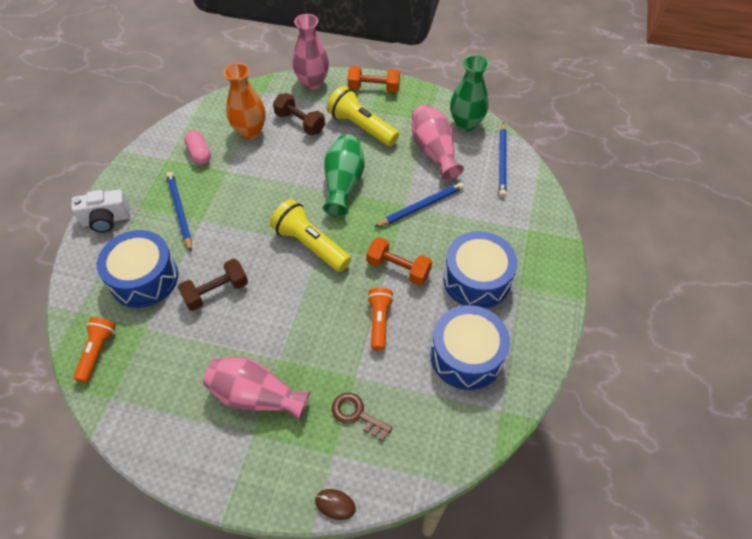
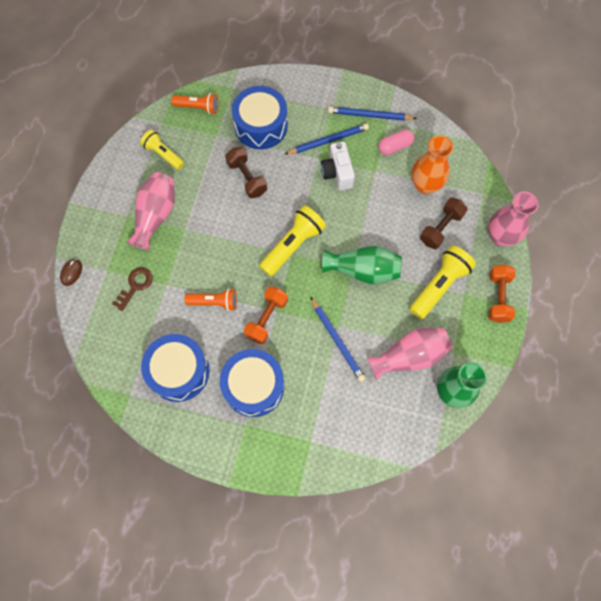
camera: 90 degrees right, 15 degrees up
white camera [71,189,130,233] -> white camera moved to [321,141,355,191]
blue pencil [499,122,507,197] -> blue pencil moved to [328,107,417,120]
none -> yellow flashlight [140,130,184,170]

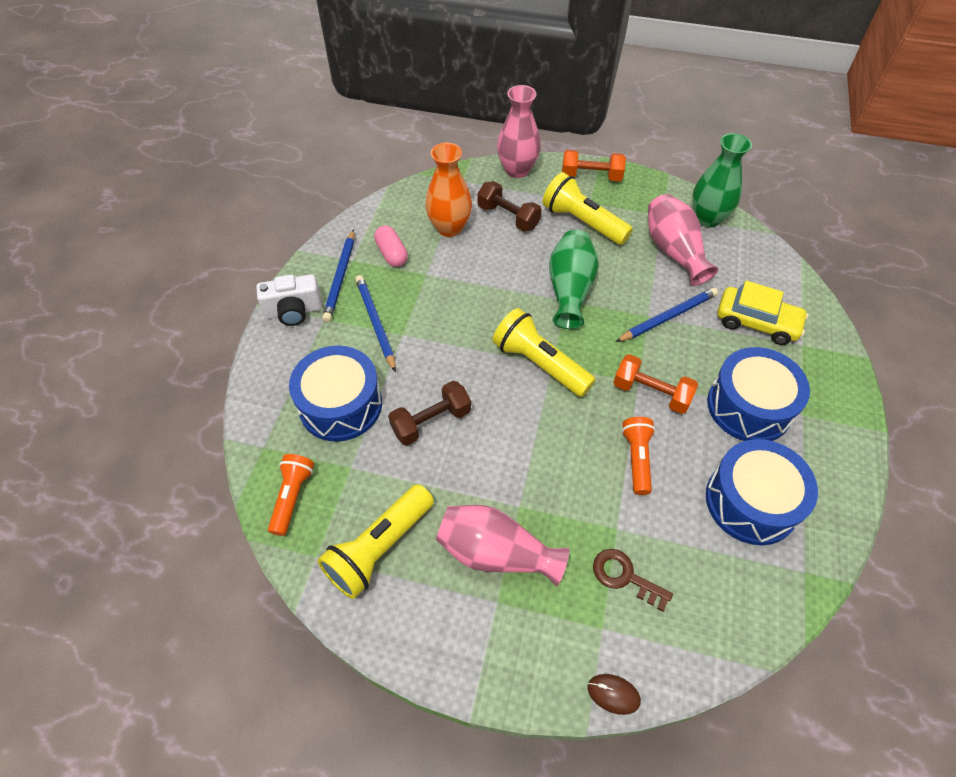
camera: 90 degrees left, 15 degrees down
yellow flashlight [140,130,184,170] -> yellow flashlight [317,484,434,599], size x1.54
white camera [321,141,355,191] -> white camera moved to [256,274,322,326]
none -> yellow car [718,281,809,345]

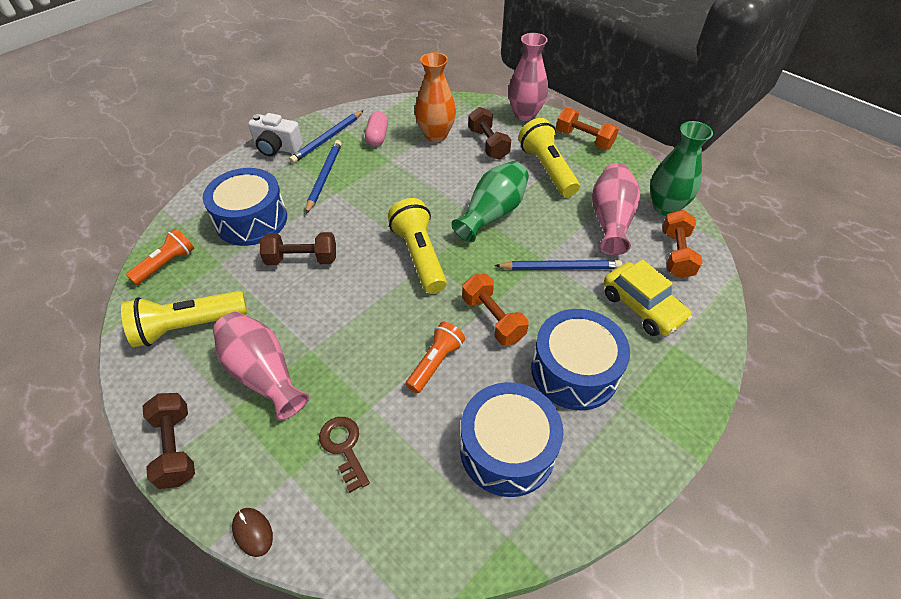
camera: 30 degrees right, 5 degrees down
none -> brown dumbbell [143,393,195,489]
none -> orange dumbbell [662,210,702,278]

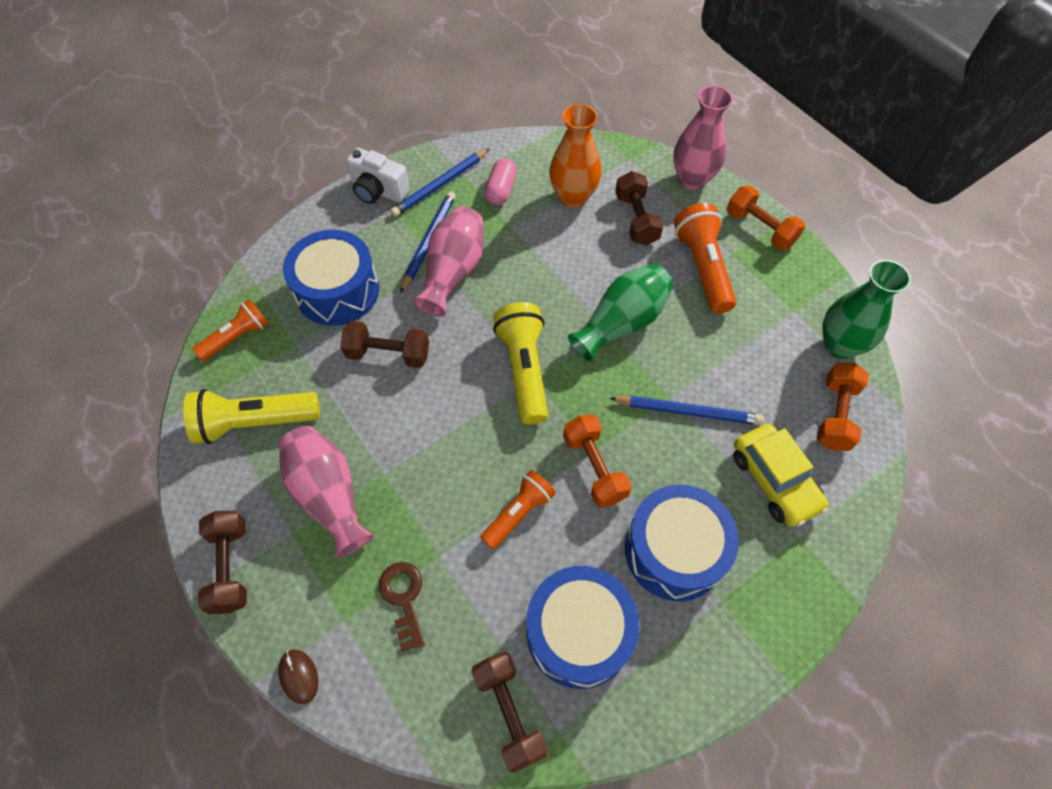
camera: 10 degrees right, 10 degrees up
yellow flashlight [518,118,580,197] -> orange flashlight [674,203,736,314]
pink vase [592,163,640,255] -> pink vase moved to [413,206,484,317]
none -> brown dumbbell [471,652,548,773]

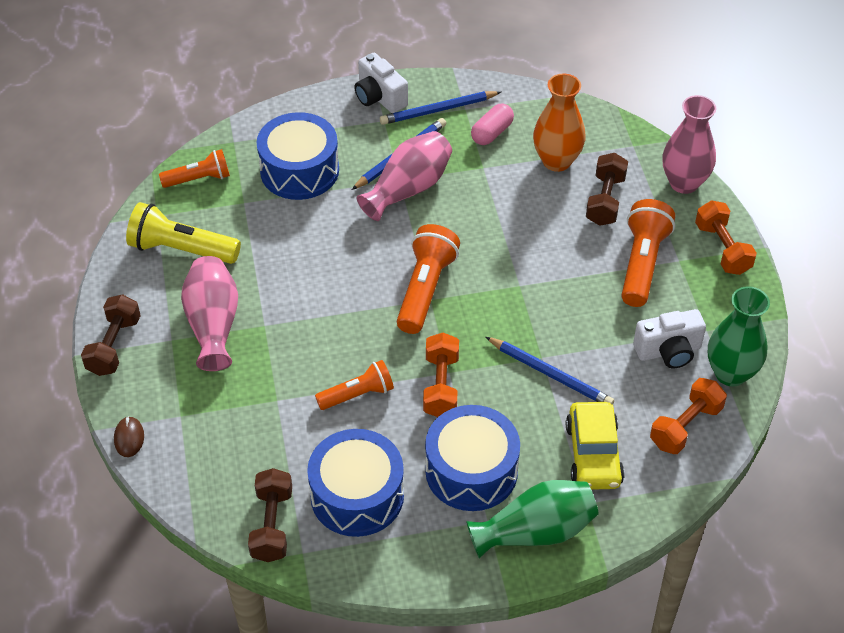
camera: 25 degrees right, 10 degrees down
brown dumbbell [340,321,429,368] -> none
brown key [379,562,425,652] -> none
yellow flashlight [493,302,548,425] -> orange flashlight [397,224,460,334]
green vase [568,264,673,362] -> green vase moved to [466,480,599,559]
none -> white camera [633,309,706,369]

